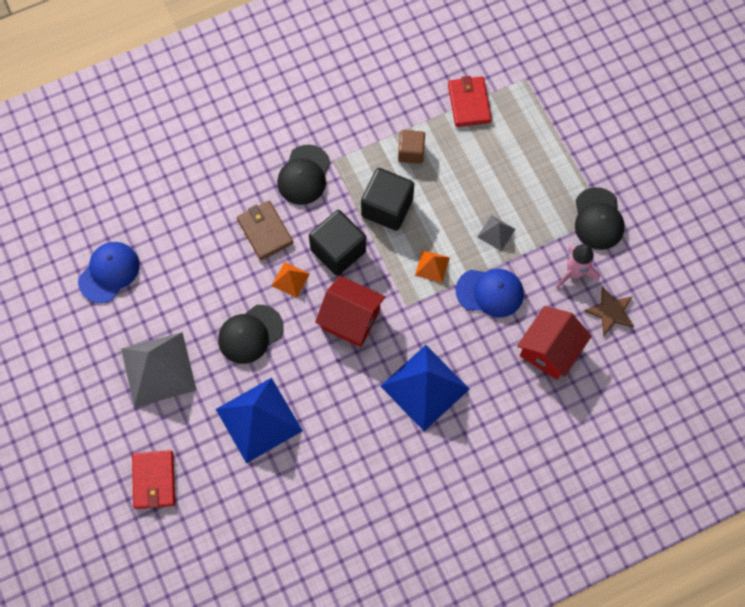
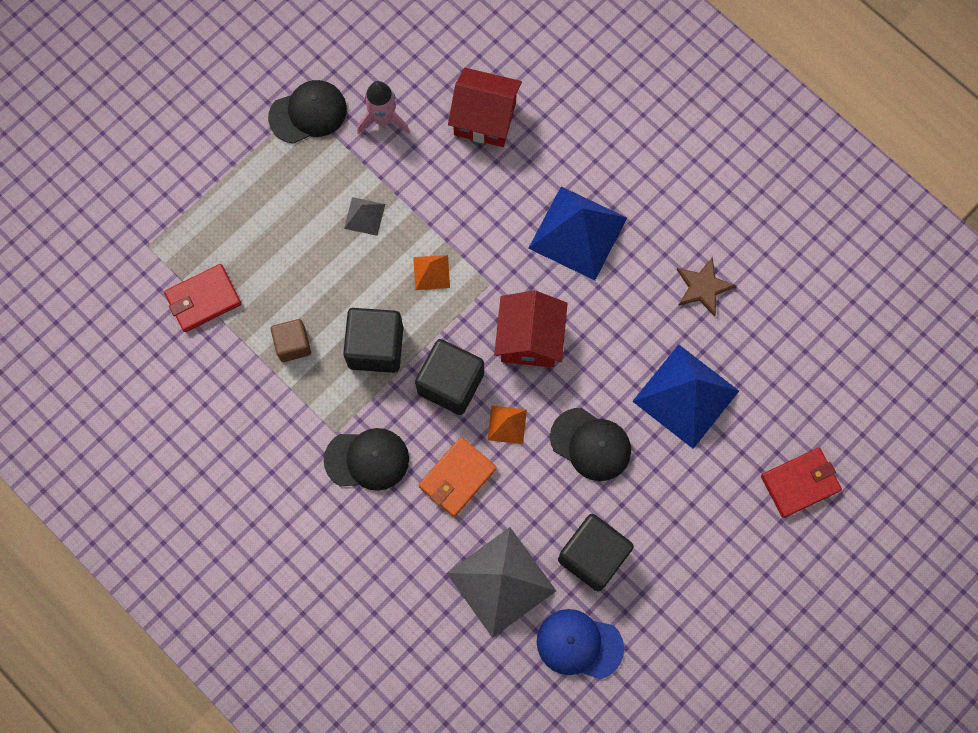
camera: 110 degrees left, 5 degrees up
grey pyramid [121,332,197,407] -> grey pyramid moved to [447,527,556,638]
brown wallet [237,201,293,260] -> orange wallet [419,437,497,517]
blue cap [456,269,524,317] -> none
brown star [584,287,634,335] -> brown star moved to [677,257,736,317]
none -> black cube [558,514,634,592]

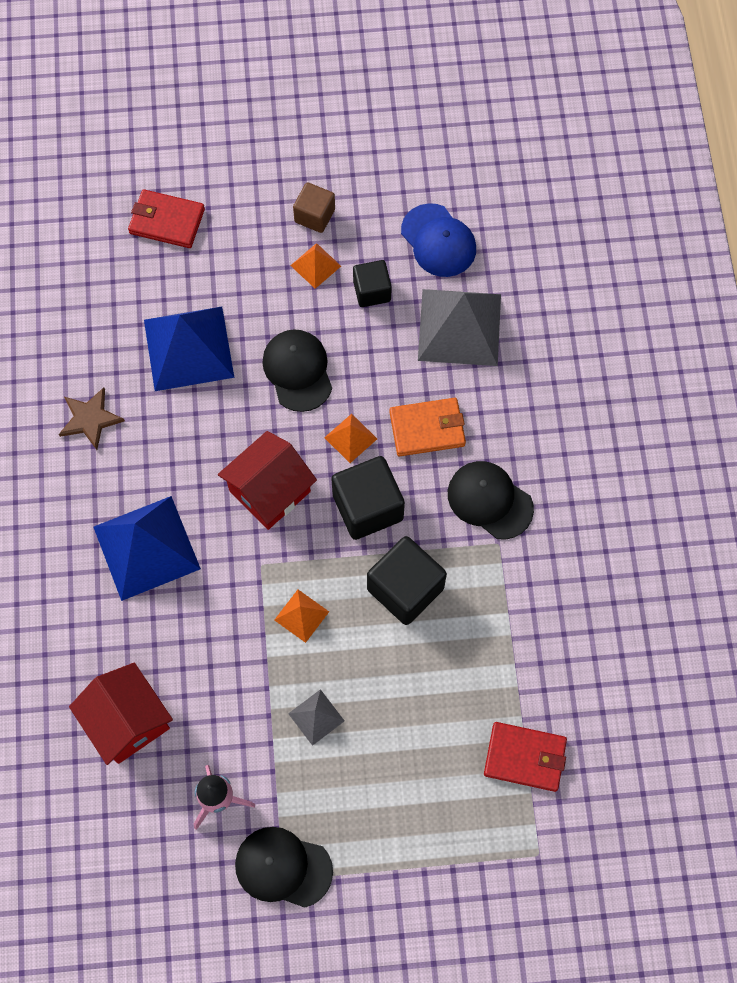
camera: 140 degrees left, 5 degrees down
brown cube [271,319,311,362] -> brown cube moved to [293,182,335,233]
black cube [558,514,634,592] -> black cube [353,260,392,307], size x0.61
none -> orange pyramid [290,243,341,289]

